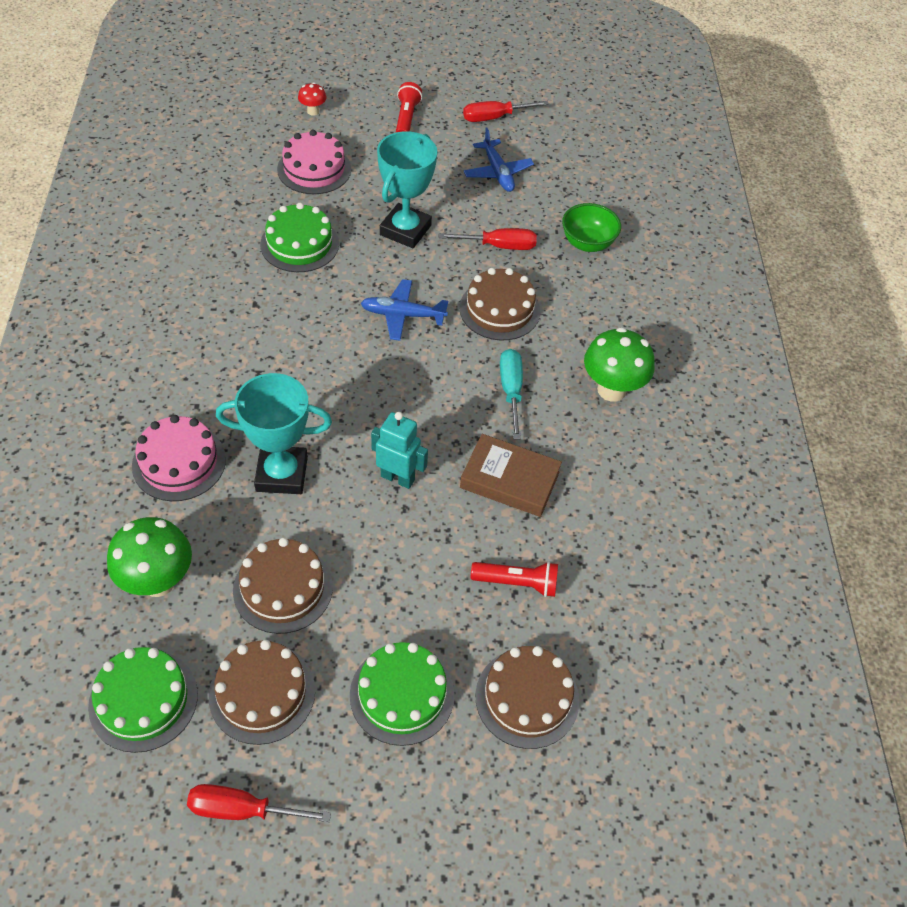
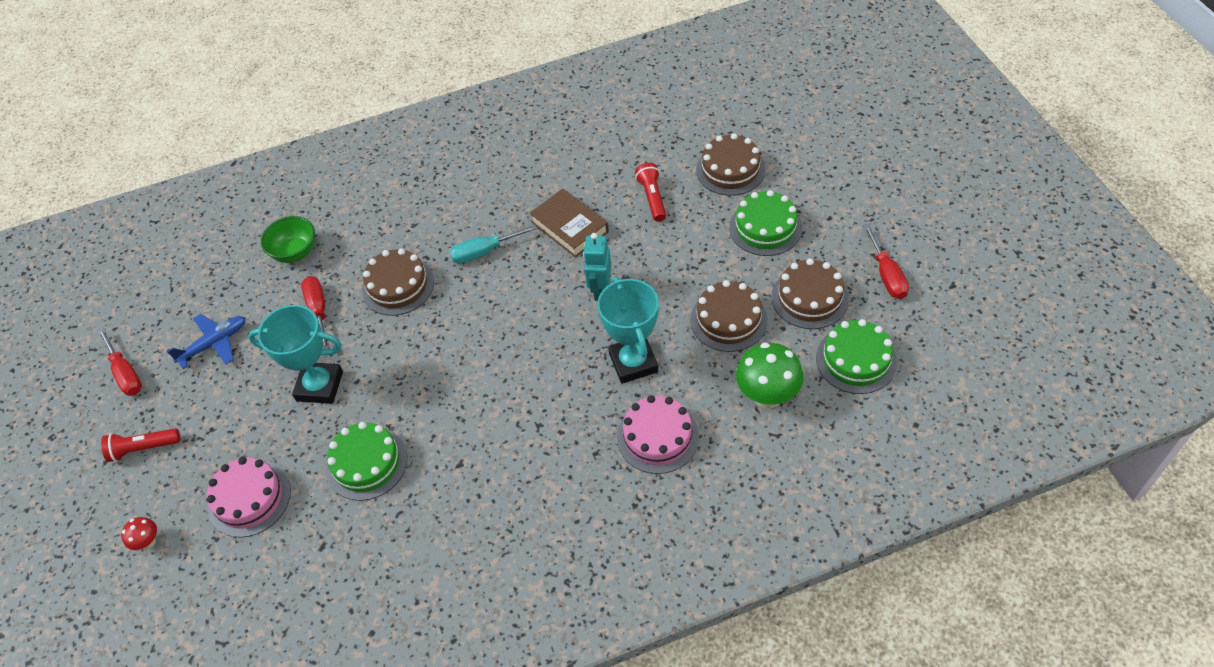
camera: 100 degrees left, 0 degrees up
blue plane [361,279,448,341] -> none
brown book [460,434,562,517] -> brown book turned 45 degrees counterclockwise [529,189,609,258]
green mushroom [584,327,655,402] -> none

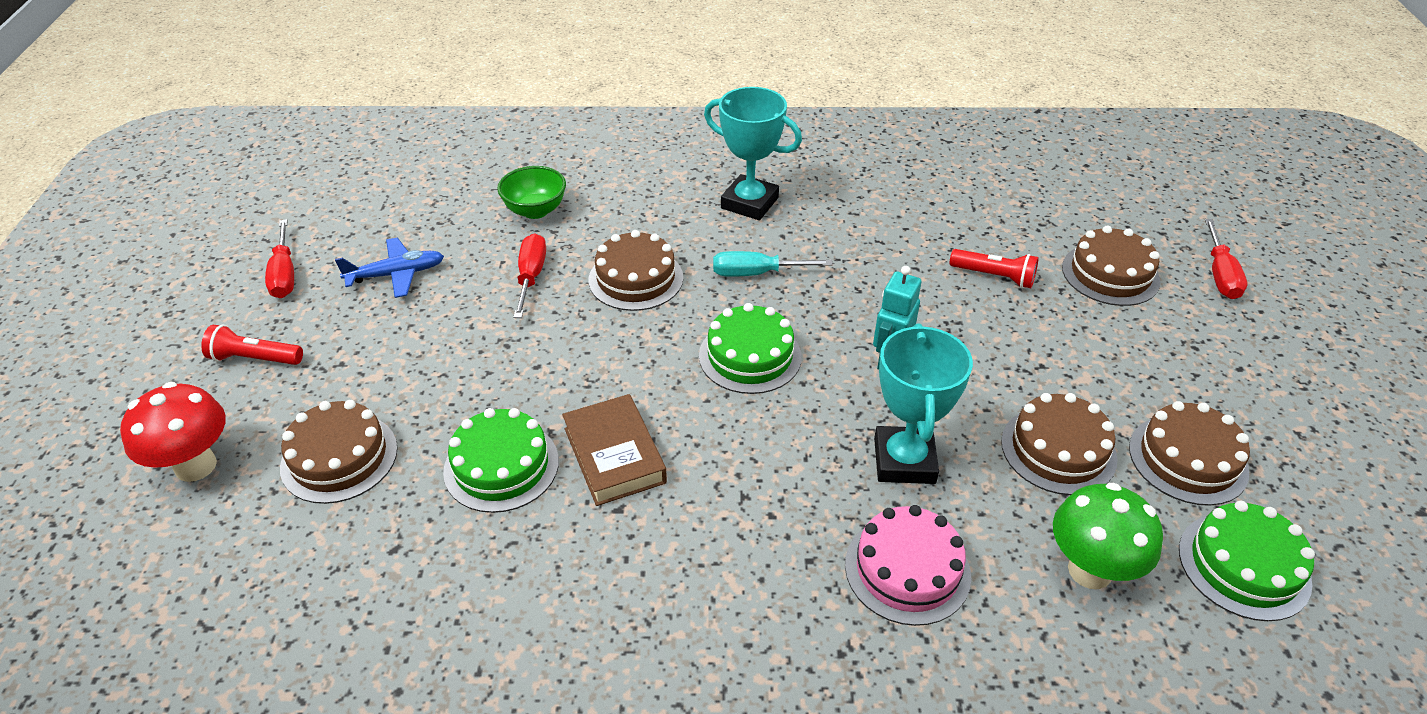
camera: 15 degrees right, 10 degrees down
red mushroom [121,517,157,550] -> red mushroom [120,382,226,482], size x2.01
pink cake [207,457,291,538] -> brown cake [280,400,398,504]
turquoise trophy [248,305,343,404] -> turquoise trophy moved to [704,87,802,220]
brown book [529,189,609,258] -> brown book moved to [562,394,667,506]
red flashlight [635,163,666,222] -> red flashlight turned 105 degrees clockwise [949,249,1039,288]
green cake [729,190,802,256] -> green cake moved to [699,303,802,394]
red screwdriver [863,224,909,299] -> red screwdriver moved to [1205,219,1247,299]

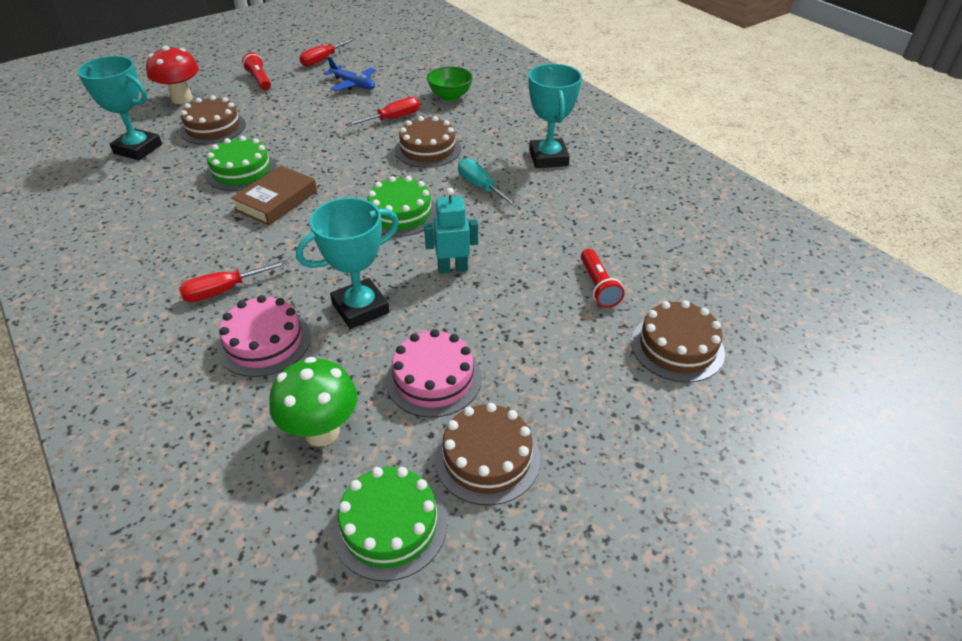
camera: 55 degrees right, 0 degrees up
brown cake [1001,393,1118,495] -> pink cake [386,329,482,418]
red screwdriver [1205,219,1247,299] -> red screwdriver moved to [179,260,289,302]
none -> turquoise trophy [77,56,162,160]

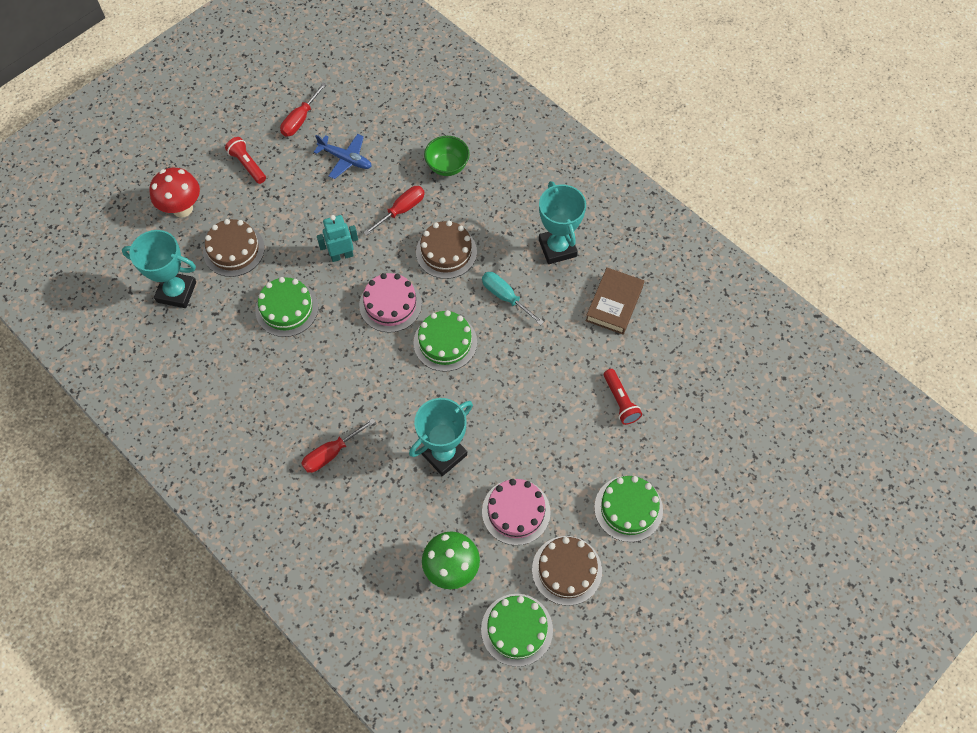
camera: 10 degrees left, 20 degrees up
pink cake [217,295,311,377] -> pink cake moved to [359,273,422,333]
brown book [231,165,317,226] -> brown book moved to [586,267,644,335]
turquoise robot [424,188,478,274] -> turquoise robot moved to [317,215,358,262]
brown cake [631,300,725,383] -> none
none -> green cake [594,476,663,542]

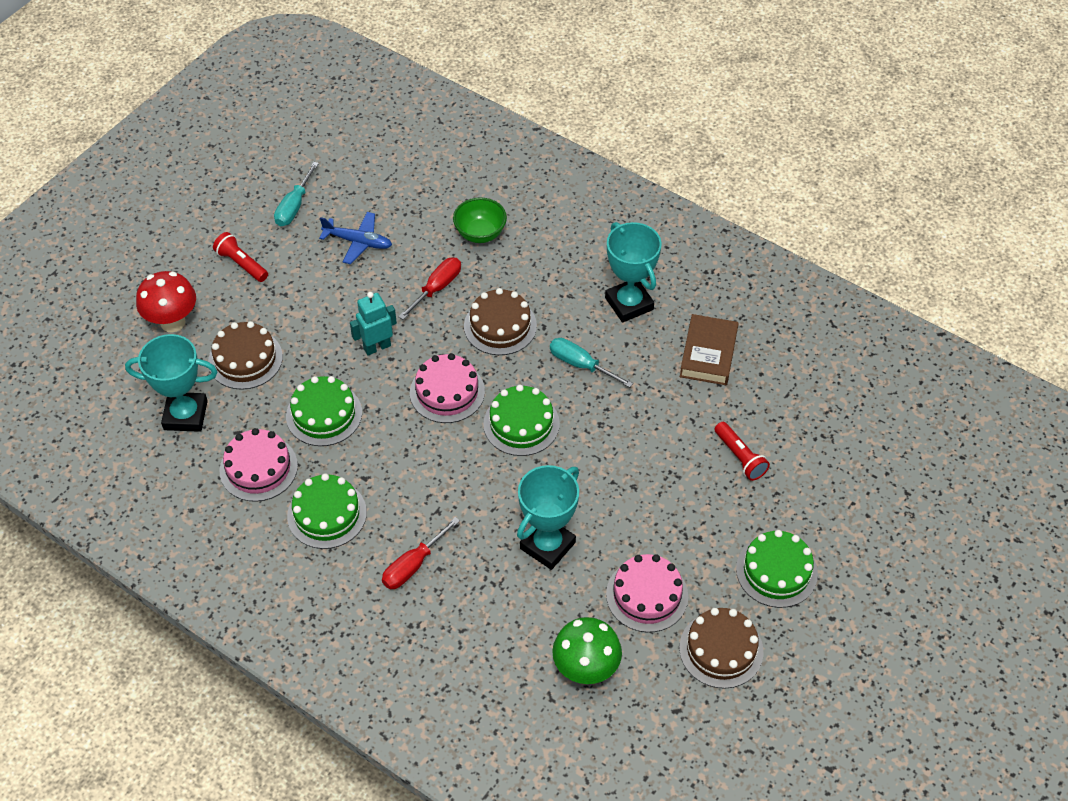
camera: 10 degrees left, 10 degrees down
red screwdriver [280,83,327,137] -> turquoise screwdriver [274,162,319,226]
green cake [481,594,553,667] -> green cake moved to [287,473,367,549]
none -> pink cake [219,428,298,502]

